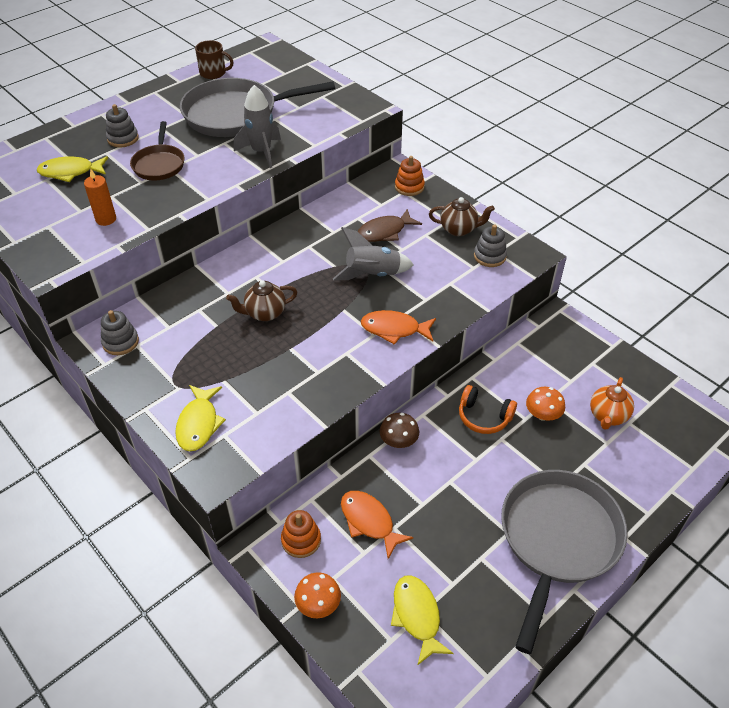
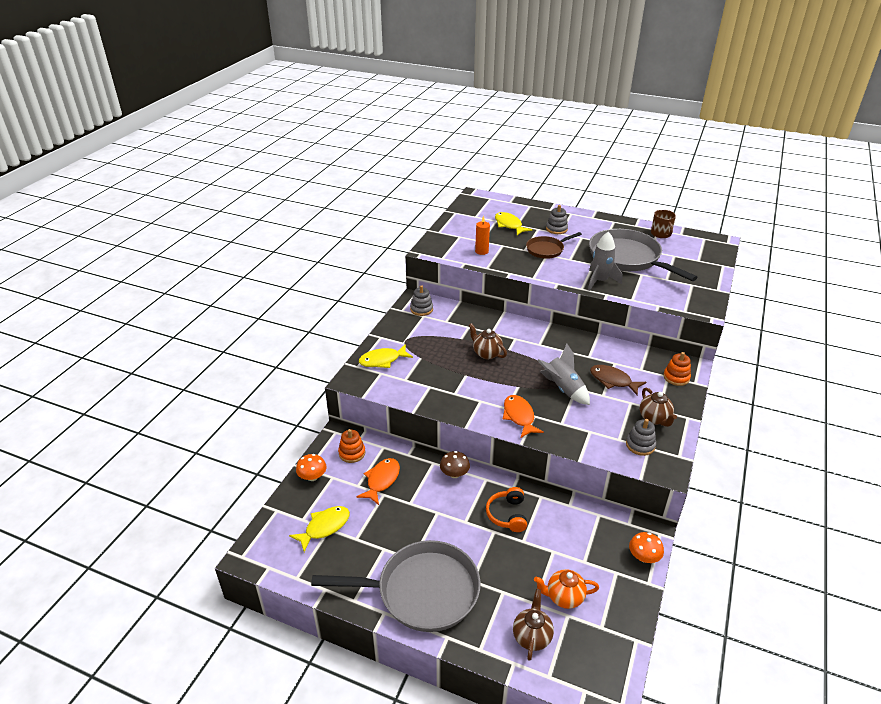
camera: 65 degrees right, 10 degrees down
orange mushroom [526,387,565,421] -> orange mushroom moved to [629,532,664,563]
none -> brown teapot [513,589,554,661]

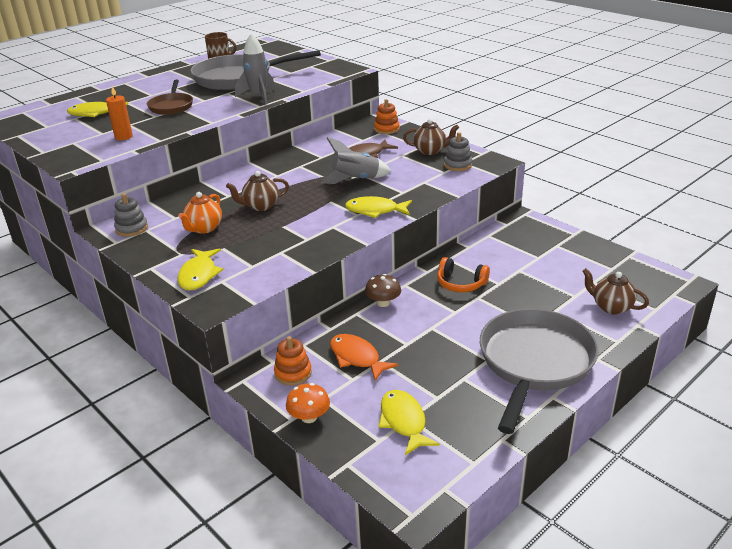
camera: 65 degrees left, 5 degrees down
orange fish [503,395,544,438] -> yellow fish [345,196,412,218]
orange teapot [534,569,599,609] -> orange teapot moved to [178,192,222,234]
grey stacking toy [546,205,568,234] -> none
orange mushroom [629,532,664,563] -> none

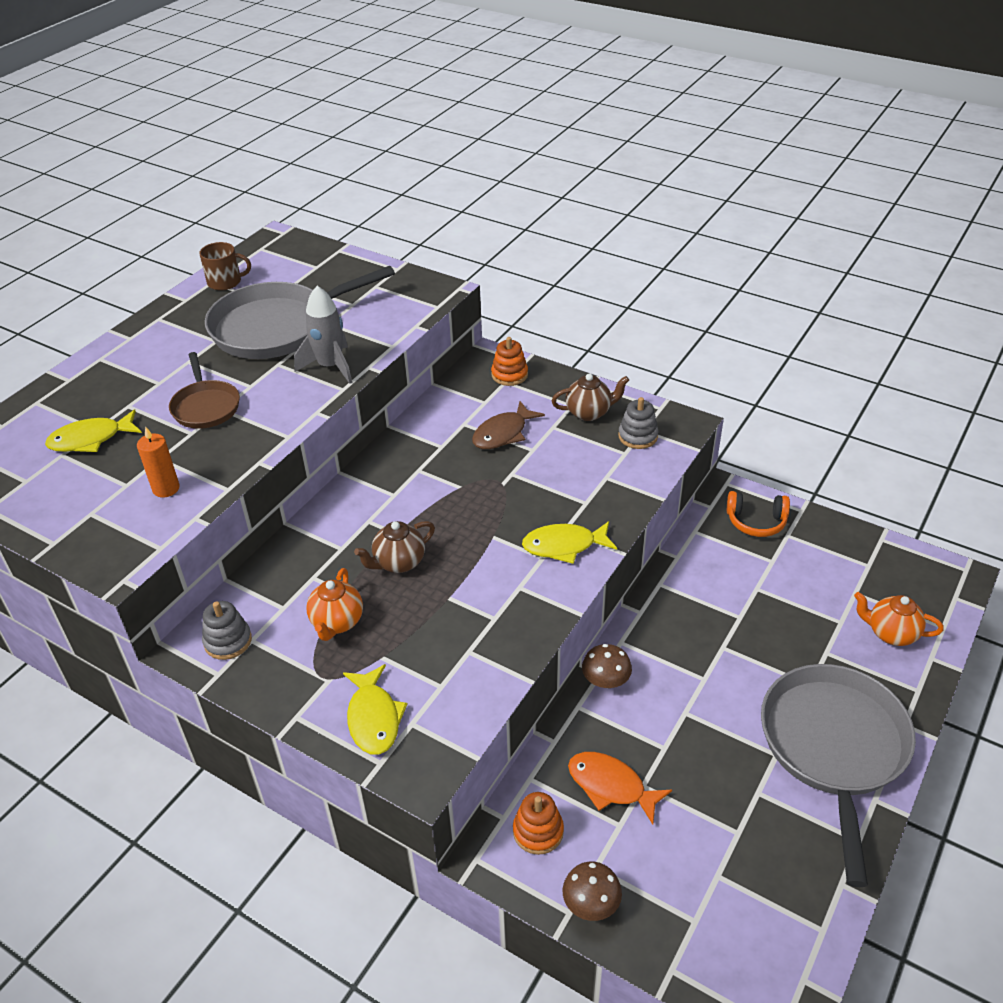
camera: 15 degrees left, 10 degrees up
orange mushroom [286,383,330,423] -> brown mushroom [563,862,622,921]
grey rocket [321,137,392,184] -> none
yellow fish [378,390,440,455] -> none
orange headphones [437,257,490,292] -> orange headphones moved to [727,491,790,537]
brown teapot [582,268,649,315] -> orange teapot [854,592,944,646]

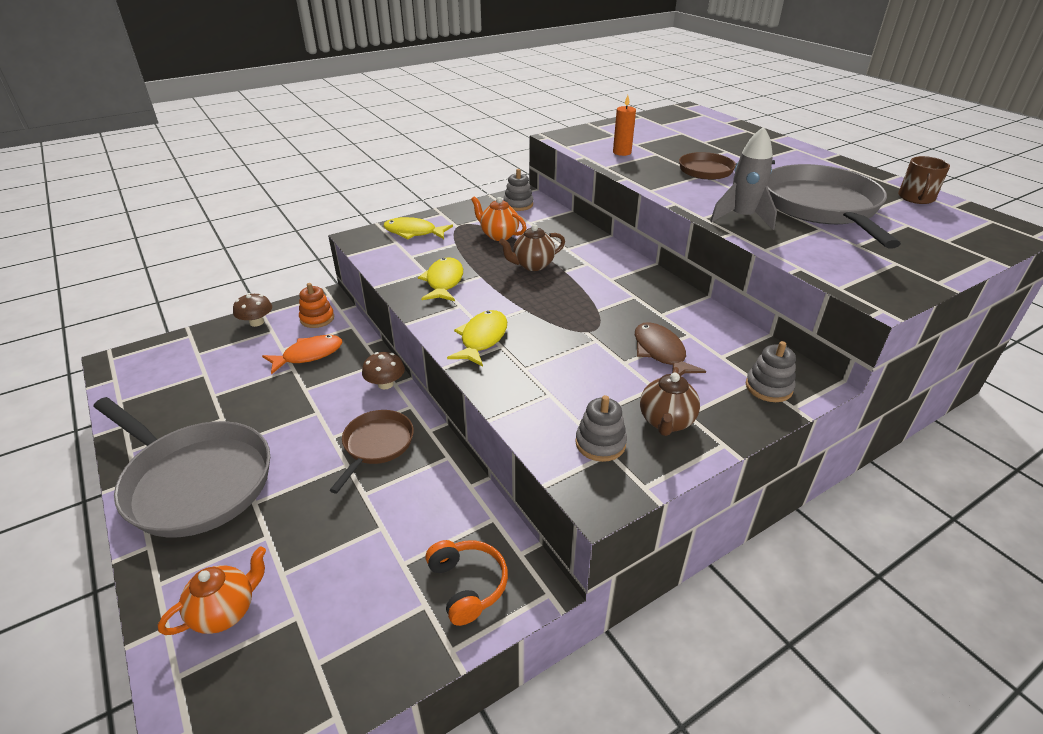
camera: 115 degrees right, 5 degrees down
yellow fish [45,410,142,452] -> yellow fish moved to [418,257,463,301]
brown teapot [354,521,435,573] -> brown teapot turned 105 degrees counterclockwise [499,224,565,271]
orange stacking toy [491,337,528,386] -> grey stacking toy [746,341,796,402]
orange headphones [727,491,790,537] -> orange headphones turned 120 degrees clockwise [425,540,508,626]
none -> brown pan [330,410,414,494]

